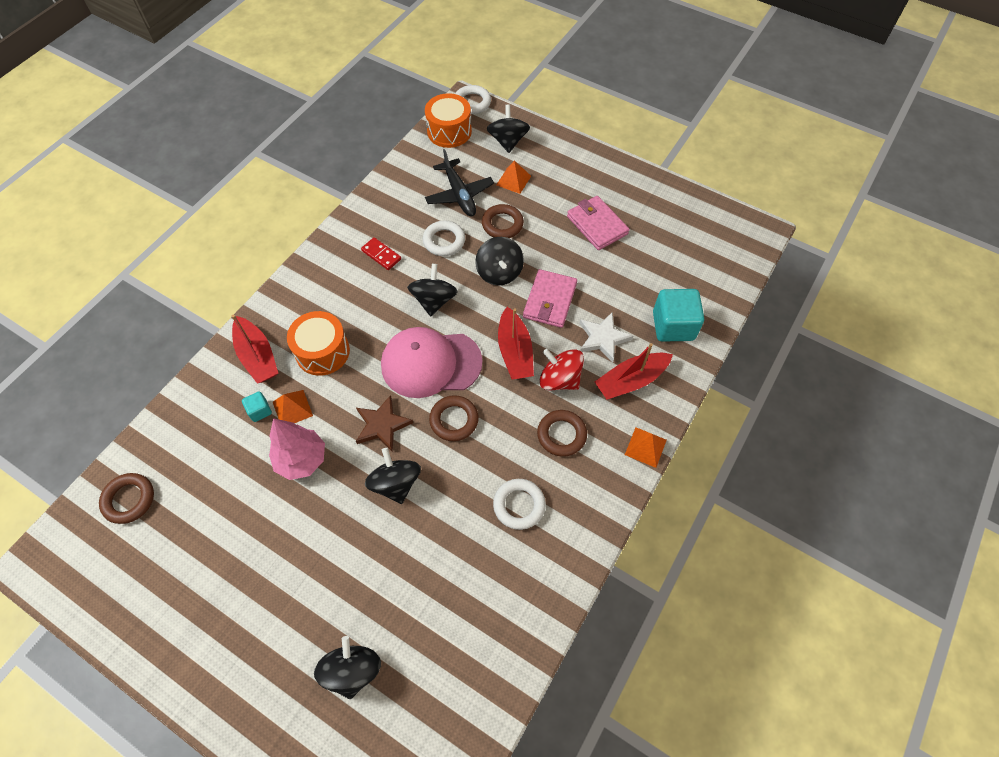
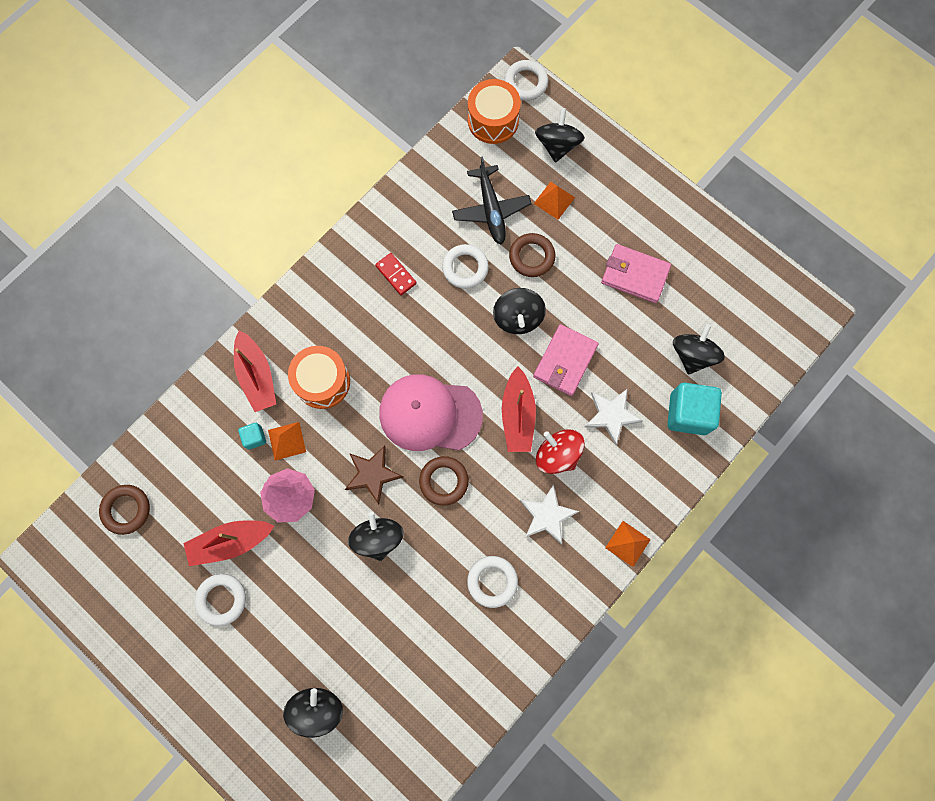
camera: 10 degrees right, 15 degrees up
black spinning top [407,264,458,317] -> black spinning top moved to [673,324,725,375]
brown ring [537,410,587,457] -> white star [520,484,579,545]
pink wallet [567,196,630,250] -> pink wallet turned 45 degrees counterclockwise [601,244,671,303]
red boat [595,343,673,400] -> red boat moved to [183,520,274,566]
none -> white ring [195,574,246,626]

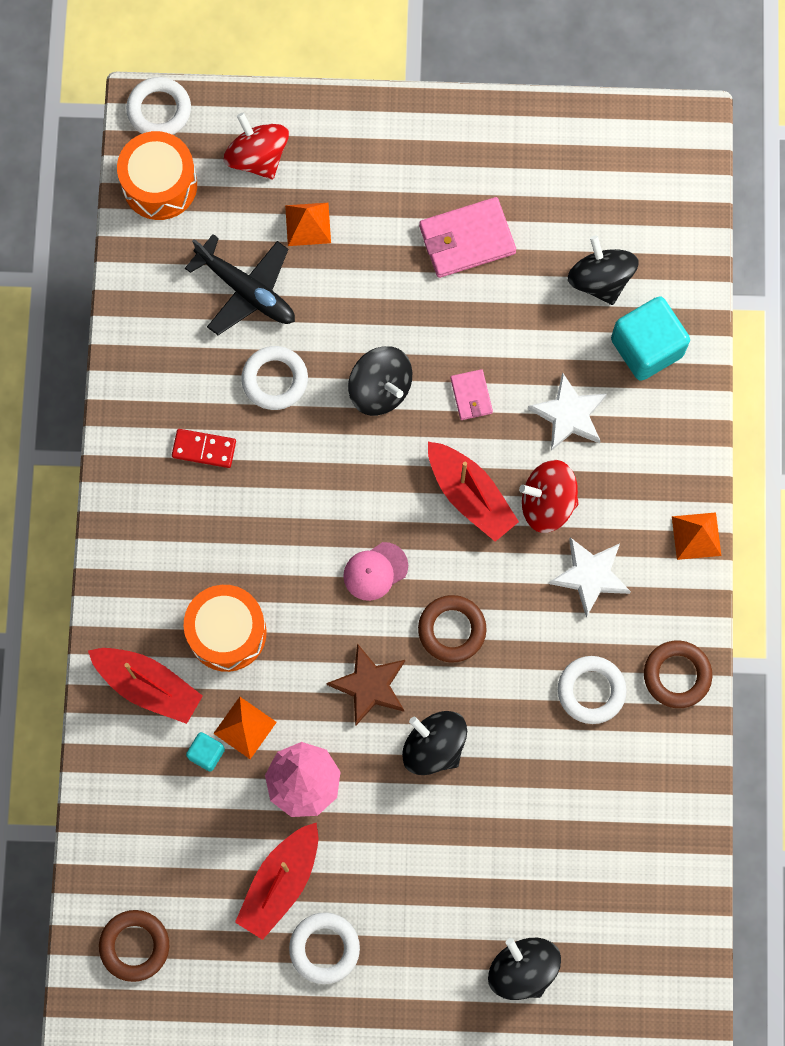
camera: 40 degrees left, 0 degrees up
pink cap [379,374,483,451] -> pink cap [343,542,408,601], size x0.46
brown ring [509,233,556,277] -> brown ring moved to [644,641,712,708]
pink wallet [533,324,599,396] -> pink wallet [451,369,493,420], size x0.54
black spinning top [535,108,585,163] -> red spinning top [224,113,289,179]

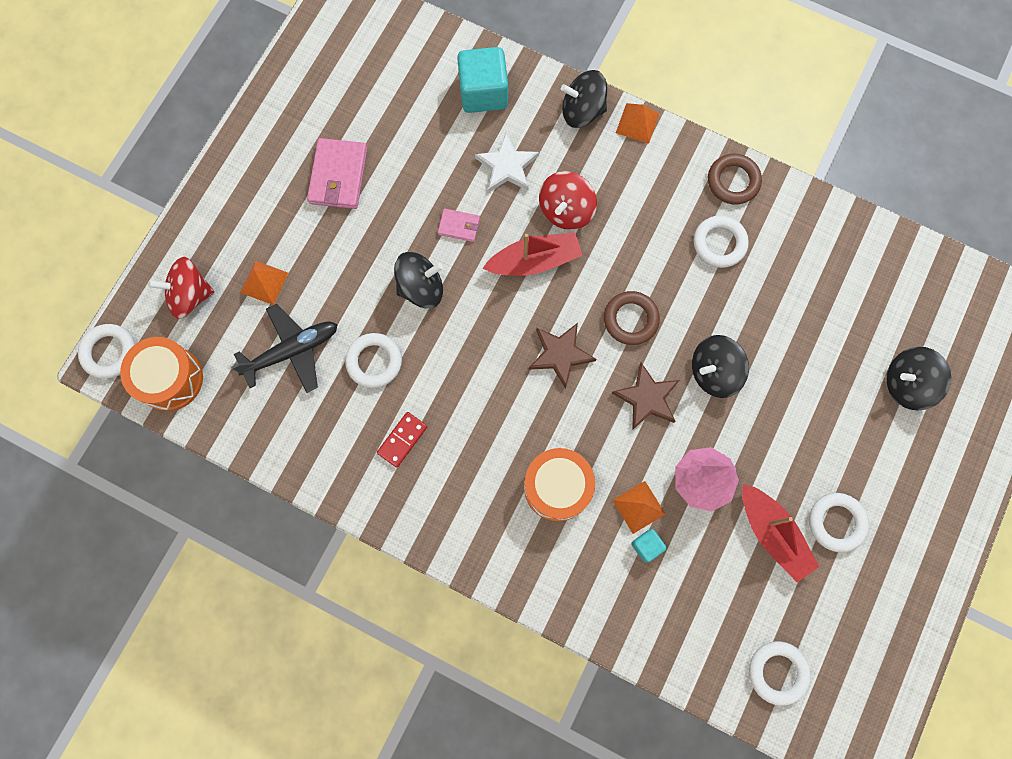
camera: 65 degrees left, 0 degrees up
red boat [88,648,203,724] -> none
brown ring [99,910,169,982] -> white ring [749,641,811,706]
pink cap [343,542,408,601] -> brown star [529,323,596,389]
white star [549,537,631,617] -> none
black spinning top [568,236,639,305] -> black spinning top moved to [561,70,607,128]

